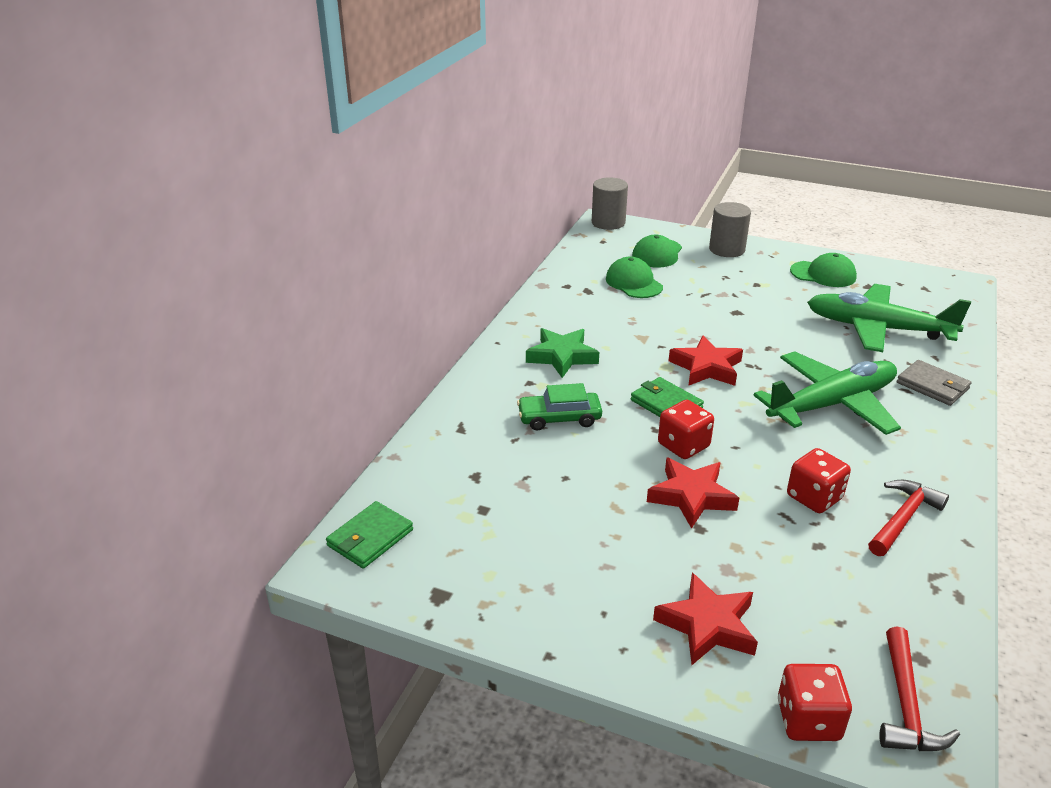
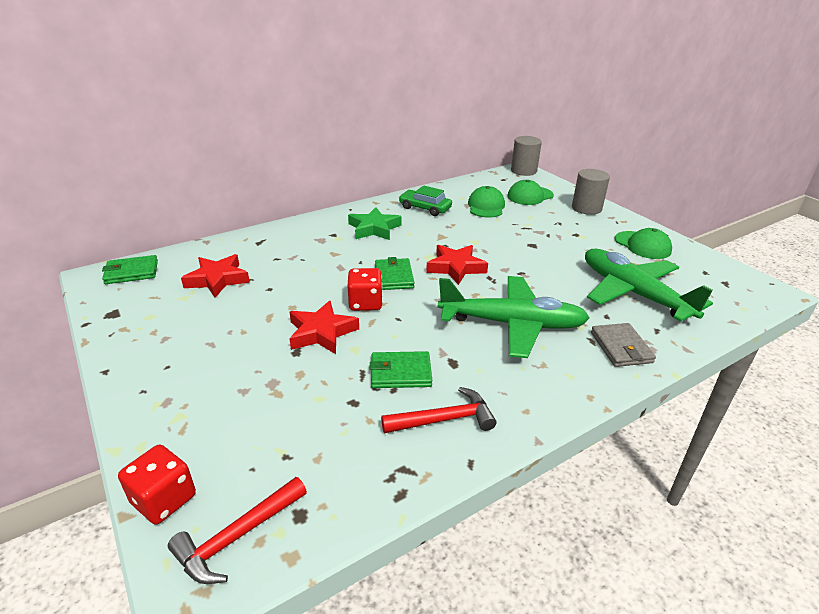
camera: 35 degrees right, 0 degrees up
green car [517,383,602,430] -> green car moved to [399,186,452,216]
red star [653,573,758,665] -> red star moved to [181,254,250,298]
red dice [787,448,851,513] -> green wallet [370,351,432,388]

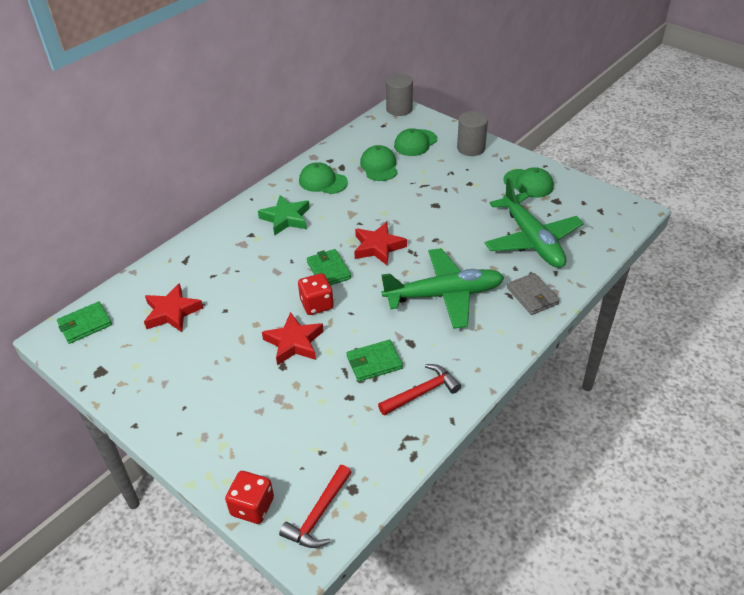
camera: 15 degrees left, 10 degrees up
green car [399,186,452,216] -> green cap [299,162,348,194]
green plane [585,249,713,322] -> green plane turned 150 degrees counterclockwise [484,178,584,268]

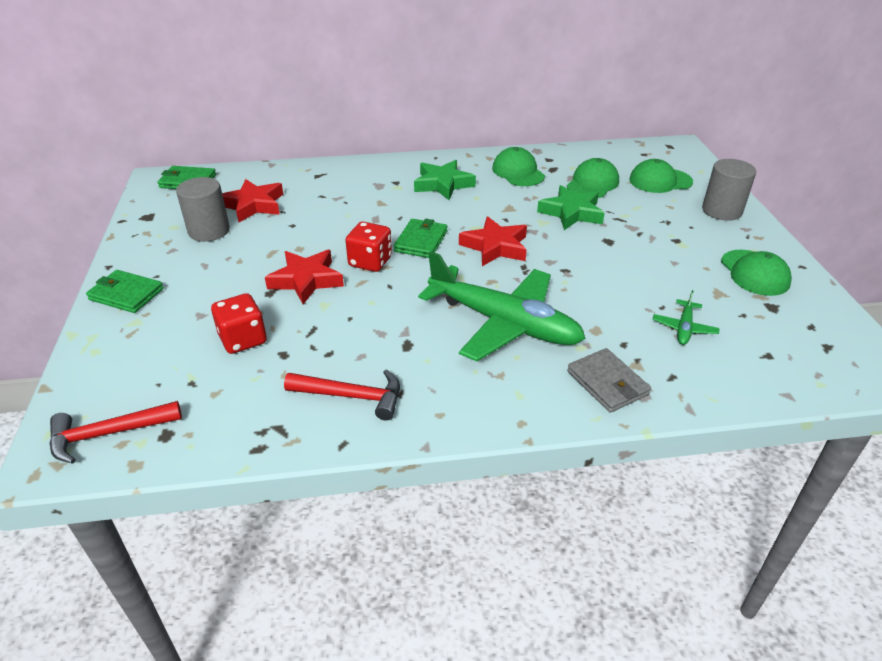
camera: 40 degrees right, 5 degrees down
red dice [225,471,274,524] -> red dice moved to [211,293,267,354]
green wallet [347,340,403,382] -> green wallet moved to [86,270,164,313]
grey cylinder [386,74,413,116] -> grey cylinder moved to [176,177,230,242]
green plane [484,178,584,268] -> green plane [653,290,720,345], size x0.41
grey wallet [507,273,560,315] -> grey wallet turned 45 degrees counterclockwise [567,348,651,413]
none -> green star [537,185,605,230]

